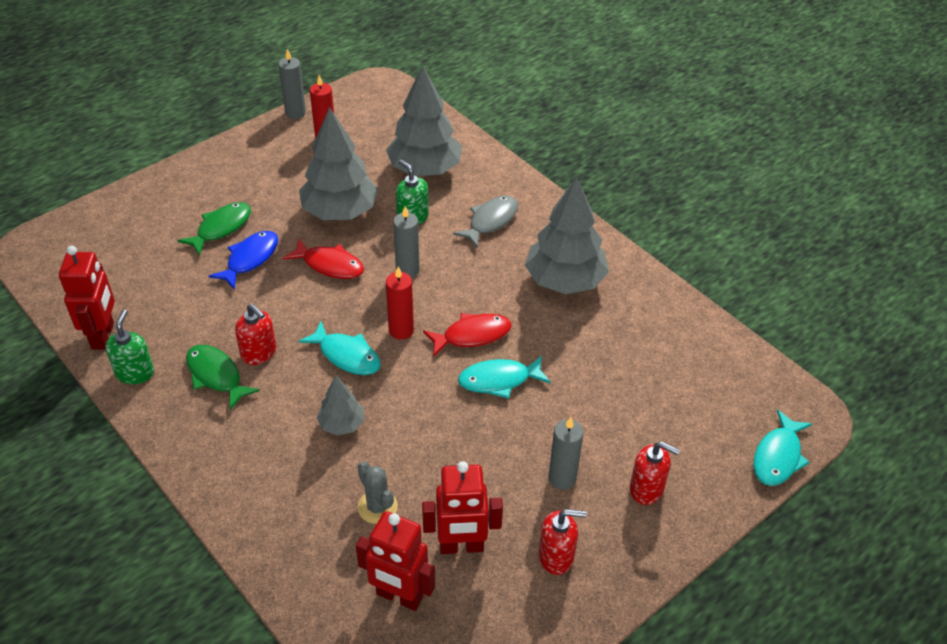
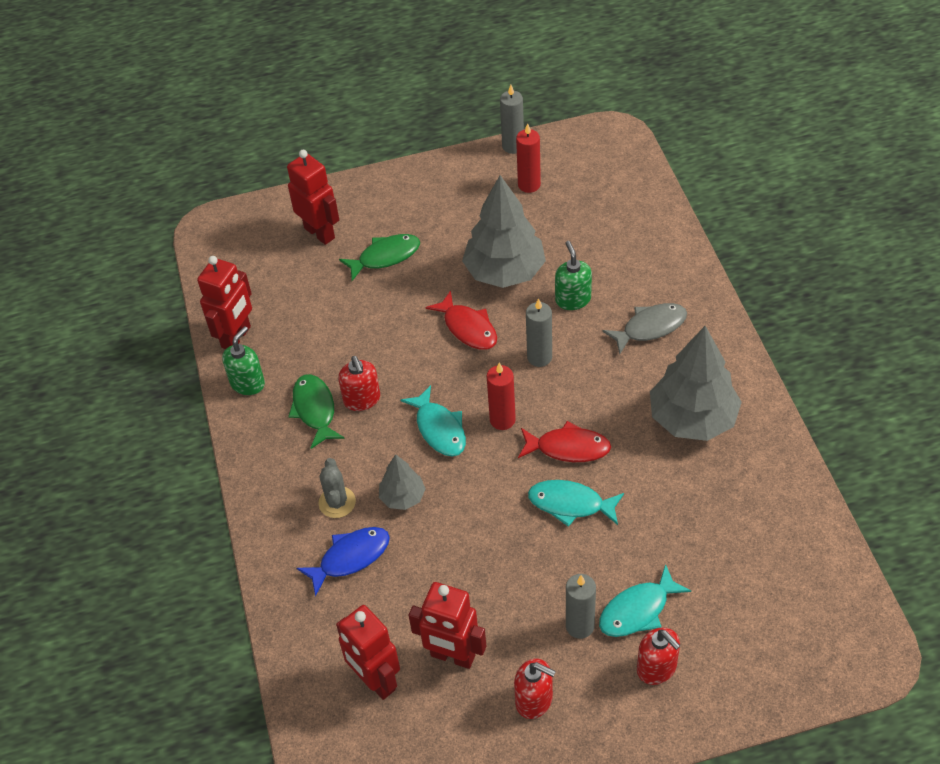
camera: 30 degrees right, 5 degrees up
blue fish [209,231,278,290] -> blue fish moved to [296,527,390,597]
grey cactus [358,461,398,524] -> grey cactus moved to [318,458,356,518]
grey tree [386,65,462,176] -> none
turquoise fish [753,409,812,486] -> turquoise fish moved to [599,564,691,637]
none -> red robot [287,150,339,245]

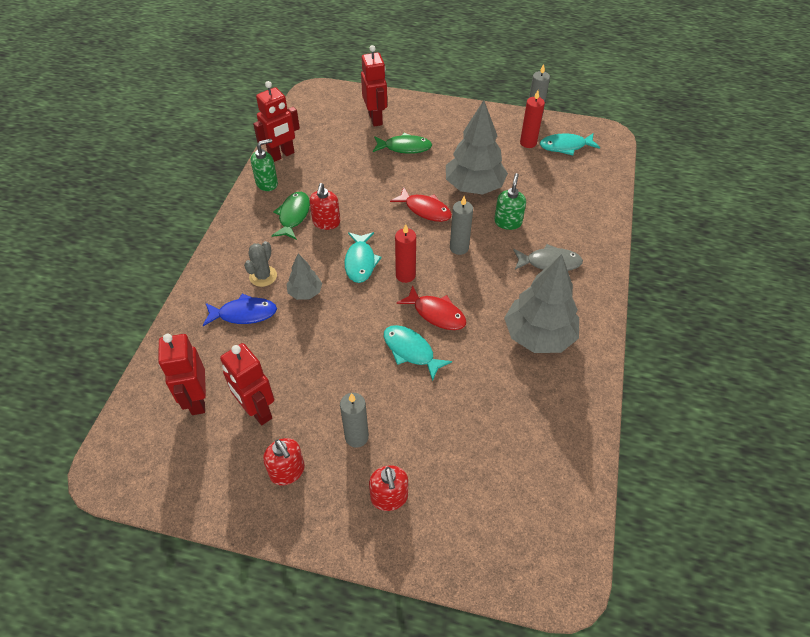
camera: 25 degrees right, 0 degrees up
red fish [425,290,497,350] -> red fish turned 45 degrees counterclockwise [390,187,452,222]
turquoise fish [599,564,691,637] -> turquoise fish moved to [540,134,600,155]

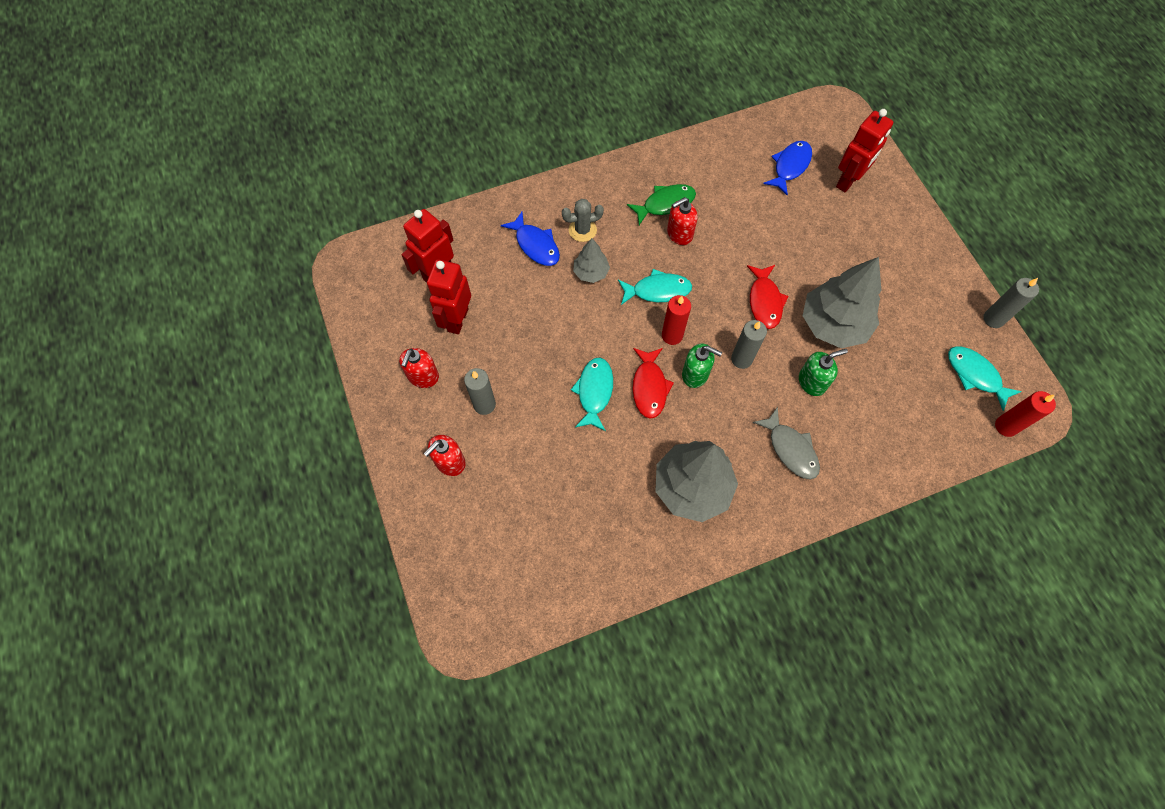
camera: 55 degrees right, 15 degrees up
green soap dispenser [251,139,278,191] -> green soap dispenser moved to [682,344,722,388]
red robot [253,81,300,162] -> none
turquoise fish [344,232,382,283] -> turquoise fish turned 150 degrees counterclockwise [618,269,692,305]
green fish [373,133,432,154] -> none
red candle [520,90,545,148] -> red candle moved to [995,391,1056,437]
none -> blue fish [763,141,812,196]

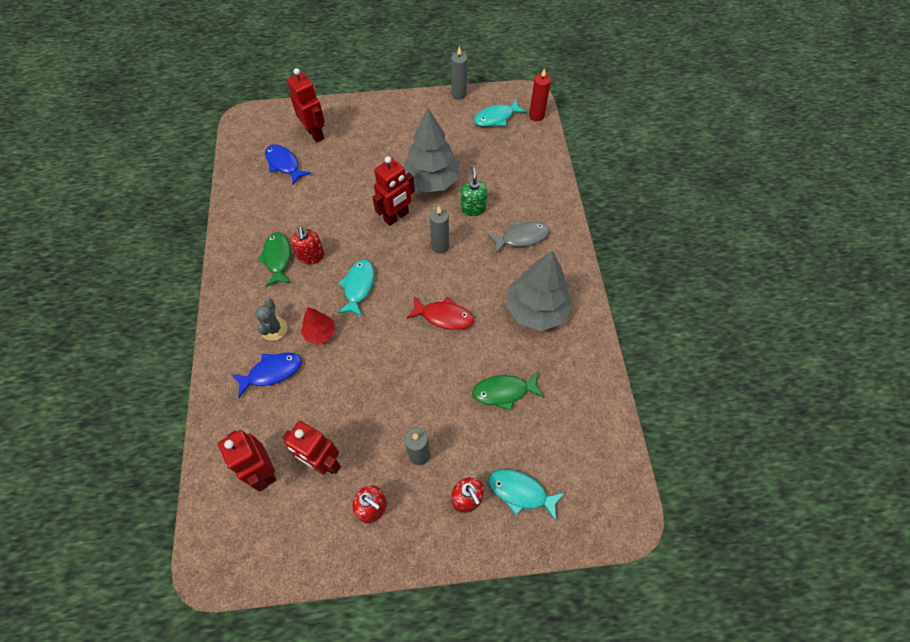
camera: 75 degrees left, 5 degrees down
turquoise fish [571,357,613,431] -> turquoise fish moved to [488,469,564,521]
grey tree [573,238,610,283] -> red tree [301,307,335,345]
red candle [662,295,691,345] -> none
green soap dispenser [682,344,722,388] -> none
red fish [747,265,789,329] -> red robot [372,156,415,226]
none -> green fish [472,372,544,411]

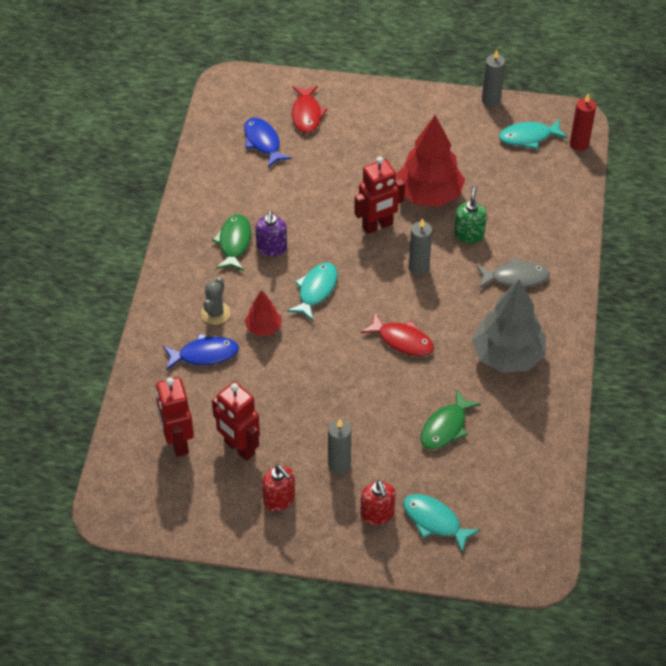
camera: 15 degrees right, 10 degrees down
red robot [287,68,325,143] -> red fish [292,86,327,133]
red soap dispenser [291,226,324,265] -> purple soap dispenser [255,211,287,257]
grey tree [403,108,459,193] -> red tree [396,115,465,207]
green fish [472,372,544,411] -> green fish turned 60 degrees counterclockwise [421,389,481,450]

